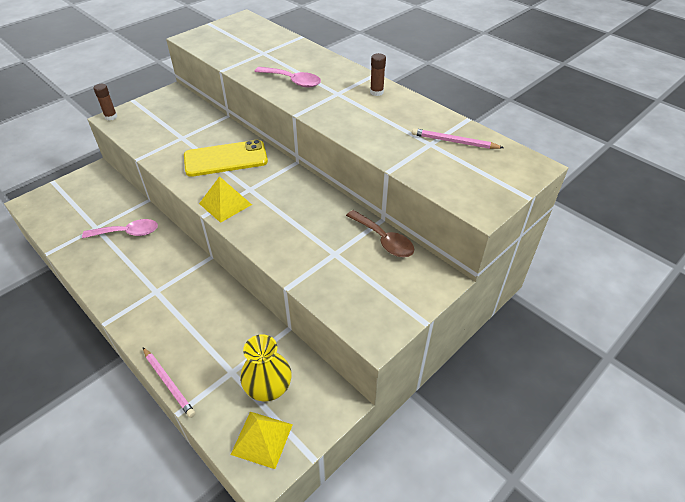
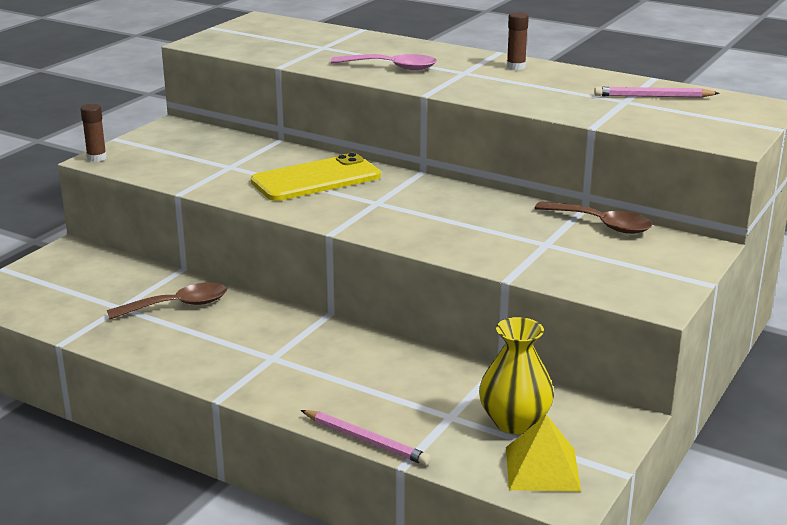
camera: 15 degrees left, 20 degrees down
pink spoon [82,219,158,238] -> brown spoon [107,283,227,319]
yellow pyramid [199,176,252,223] -> none

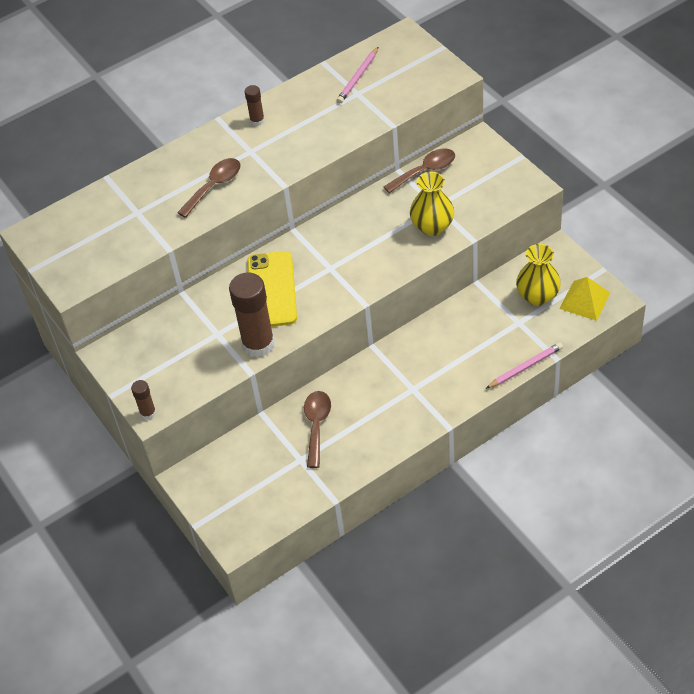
camera: 60 degrees left, 25 degrees up
pink spoon [331,54,437,70] -> brown spoon [177,158,241,218]
none -> brown glue stick [229,273,275,357]
none -> yellow vase [410,172,454,236]

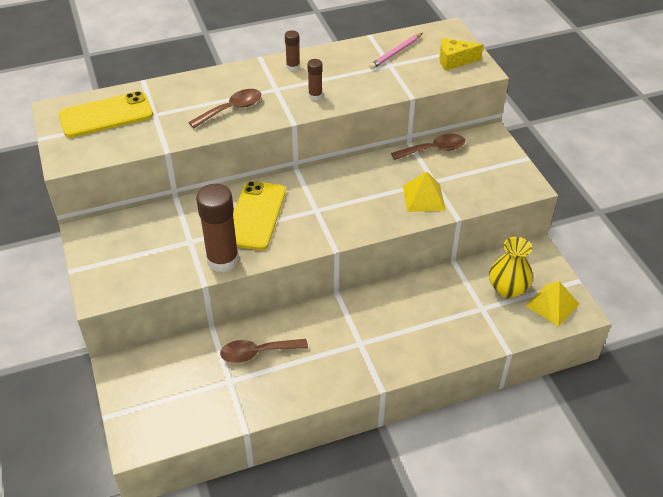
camera: 10 degrees right, 5 degrees down
brown glue stick [131,380,156,420] -> brown glue stick moved to [307,59,323,100]
brown spoon [304,391,331,468] -> brown spoon turned 120 degrees counterclockwise [220,339,308,363]
yellow vase [410,172,454,236] -> yellow pyramid [403,172,445,212]
pink pencil [485,342,563,389] -> none
none -> yellow phone [58,91,153,138]
none -> yellow cheese [439,38,483,71]

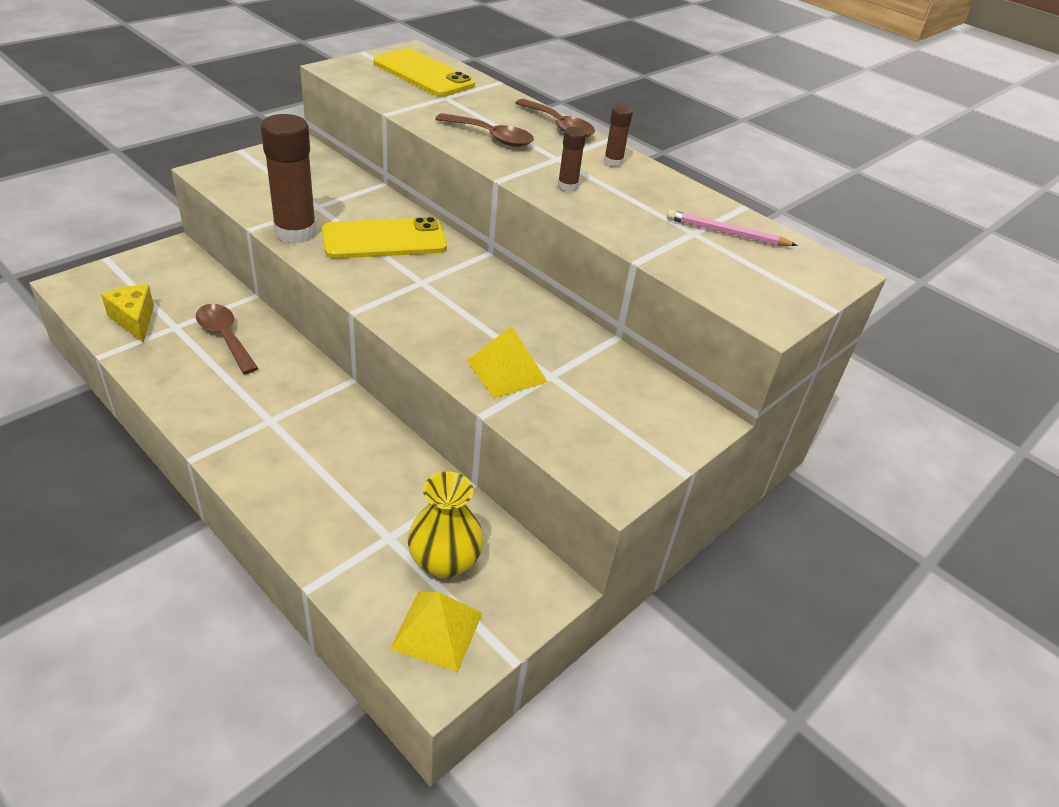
camera: 60 degrees right, 5 degrees down
brown spoon [391,134,465,160] -> brown spoon moved to [515,99,595,137]
yellow cheese [439,38,483,71] -> yellow cheese moved to [101,285,154,343]

